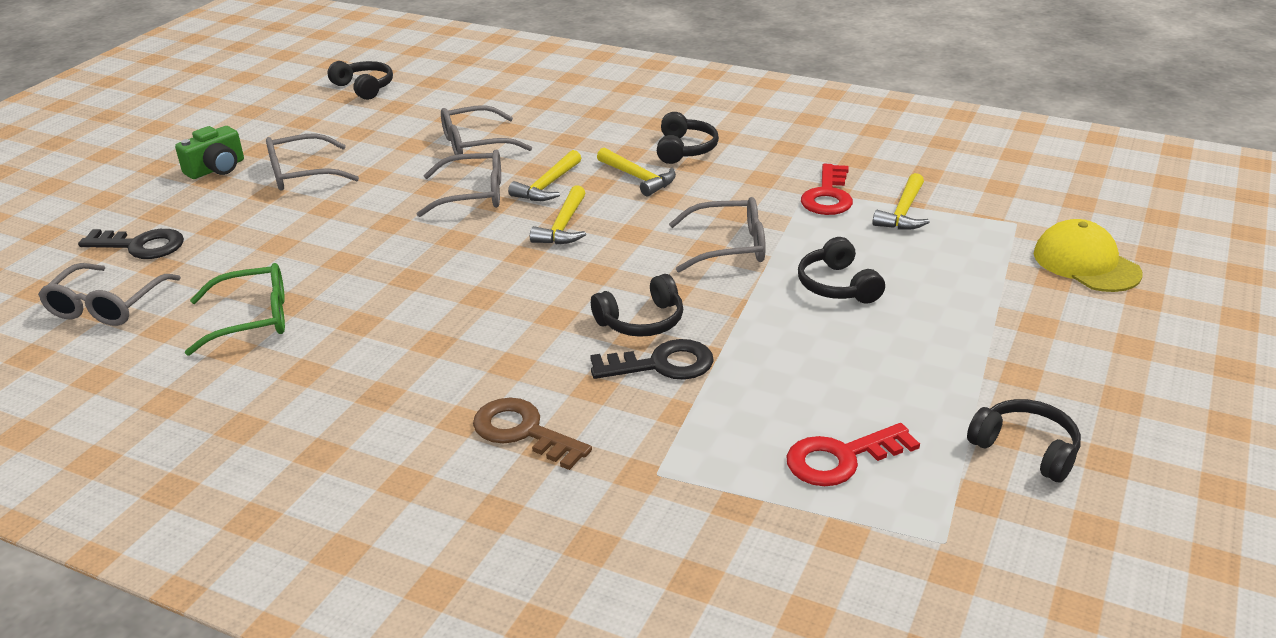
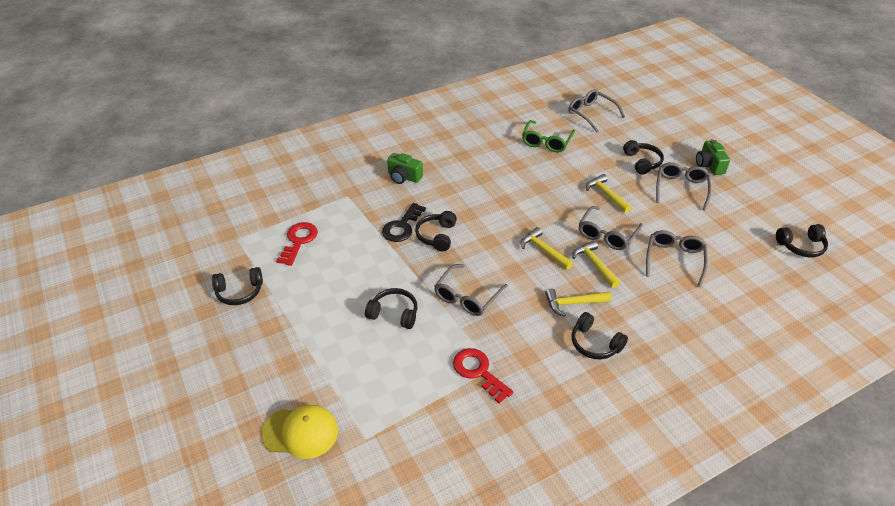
camera: 125 degrees right, 10 degrees up
black key [78,229,184,259] -> none
brown key [473,398,592,470] -> green camera [387,153,423,184]
yellow hammer [872,173,930,230] -> yellow hammer moved to [586,174,632,213]
none -> black headphones [623,140,664,175]

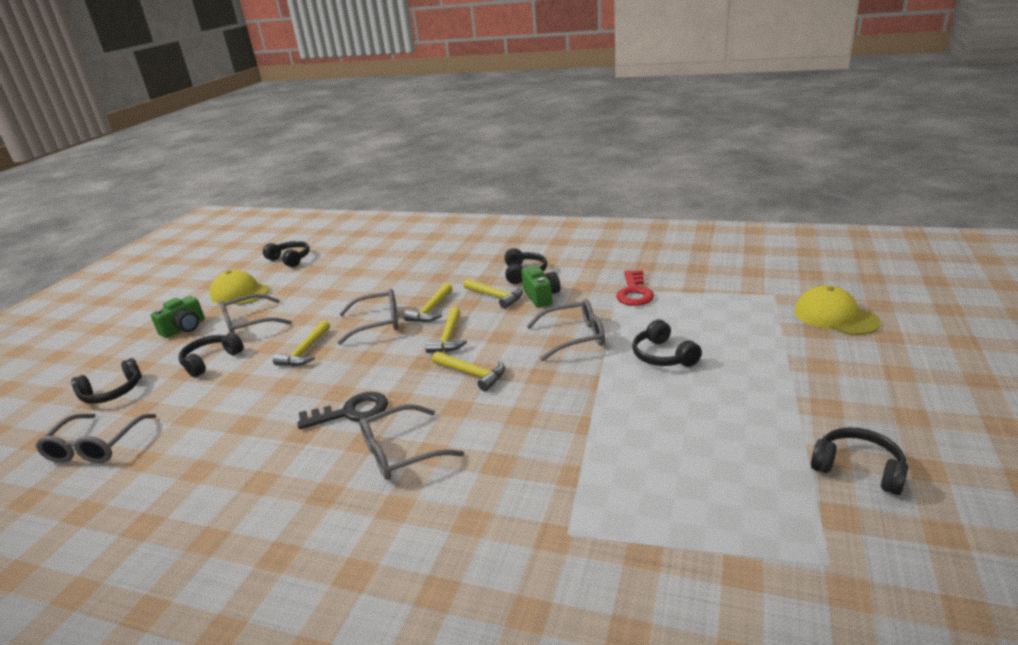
camera: 130 degrees left, 15 degrees down
red key [276,222,318,266] -> none
black key [382,203,426,242] -> black key moved to [298,392,388,429]
green camera [387,153,423,184] -> green camera moved to [521,265,560,307]
black headphones [415,211,457,251] -> black headphones moved to [71,358,142,404]
green glasses [522,120,575,153] -> none
grey glasses [646,230,708,287] -> grey glasses moved to [360,404,464,480]
none -> yellow cap [210,270,270,305]
none -> yellow hammer [432,351,505,391]

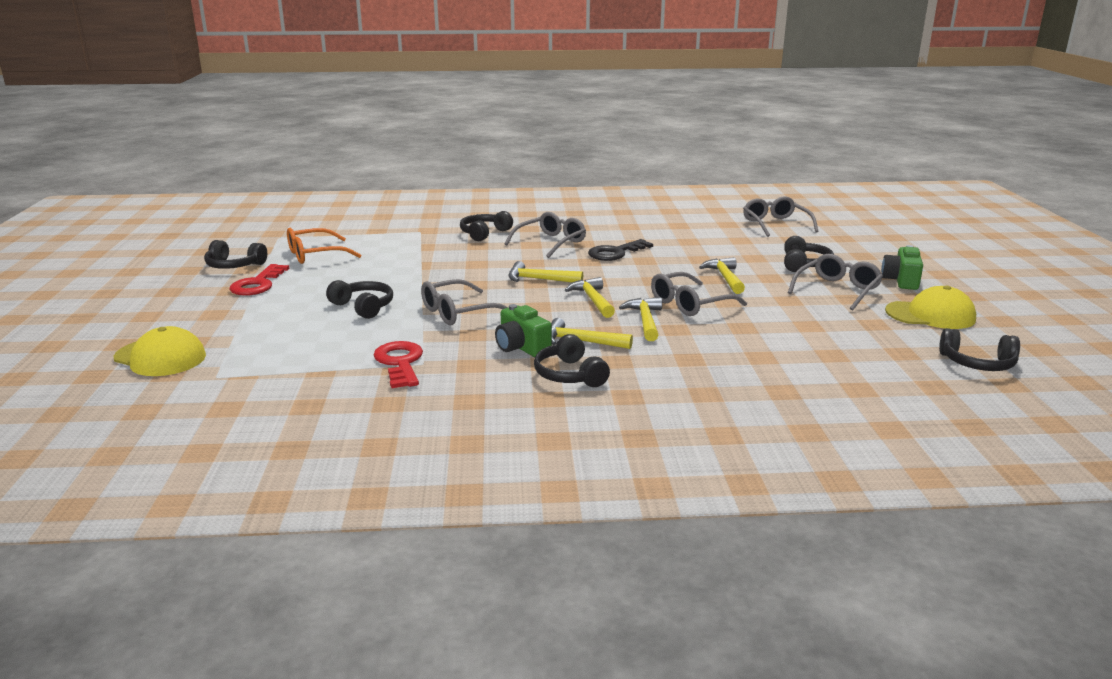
camera: 155 degrees right, 5 degrees down
black headphones [71,358,142,404] -> black headphones moved to [460,211,513,241]
none -> red key [229,264,290,296]
none -> orange glasses [287,228,361,264]

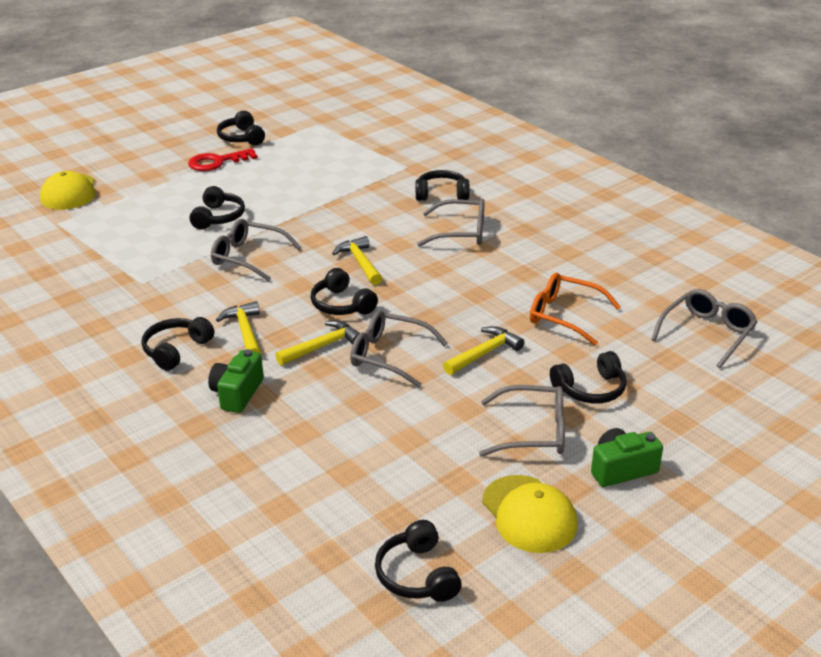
camera: 55 degrees right, 10 degrees up
orange glasses [287,228,361,264] -> orange glasses moved to [530,273,621,346]
red key [374,341,423,388] -> none
green camera [495,304,552,357] -> green camera moved to [208,349,264,413]
yellow hammer [565,277,615,318] -> black headphones [311,268,378,315]
black key [588,239,653,261] -> none

